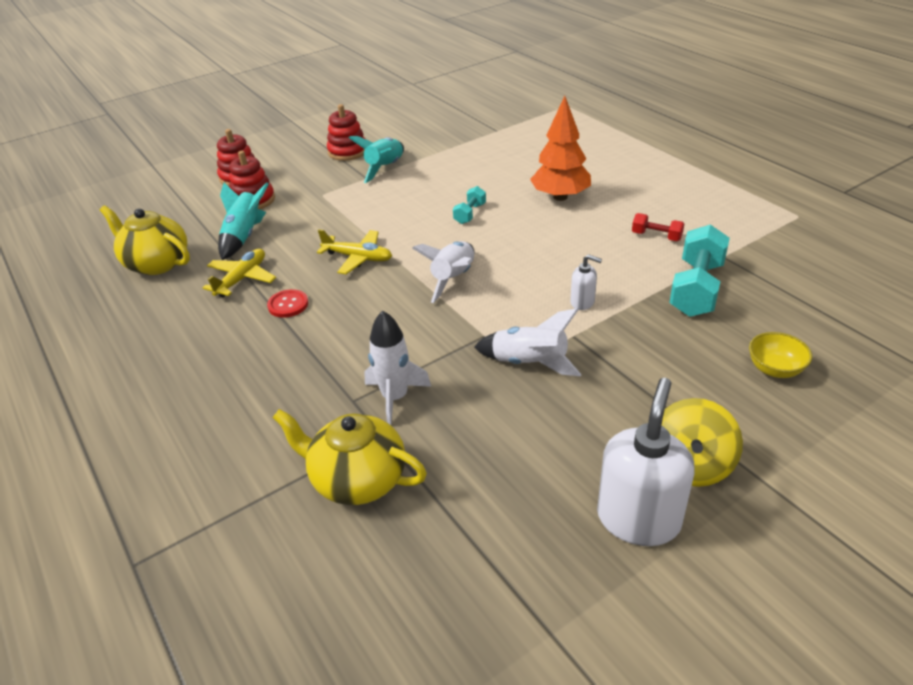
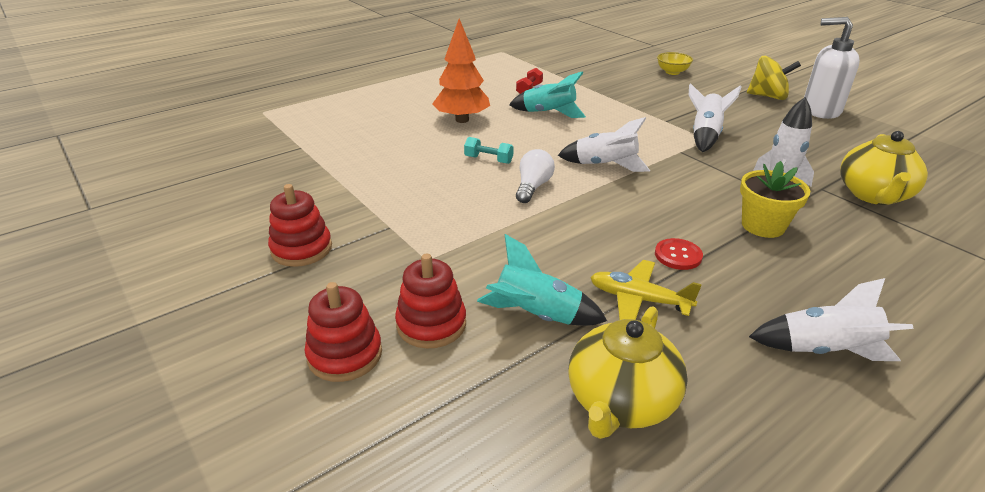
camera: 95 degrees left, 5 degrees down
yellow plane [317,229,392,274] -> none
turquoise rocket [349,136,404,183] -> turquoise rocket moved to [509,71,586,118]
white soap dispenser [570,254,602,310] -> none
turquoise dumbbell [669,224,730,317] -> none
none -> white light bulb [516,149,555,203]
none -> yellow flower pot [740,161,810,238]
none -> white rocket [749,278,914,361]

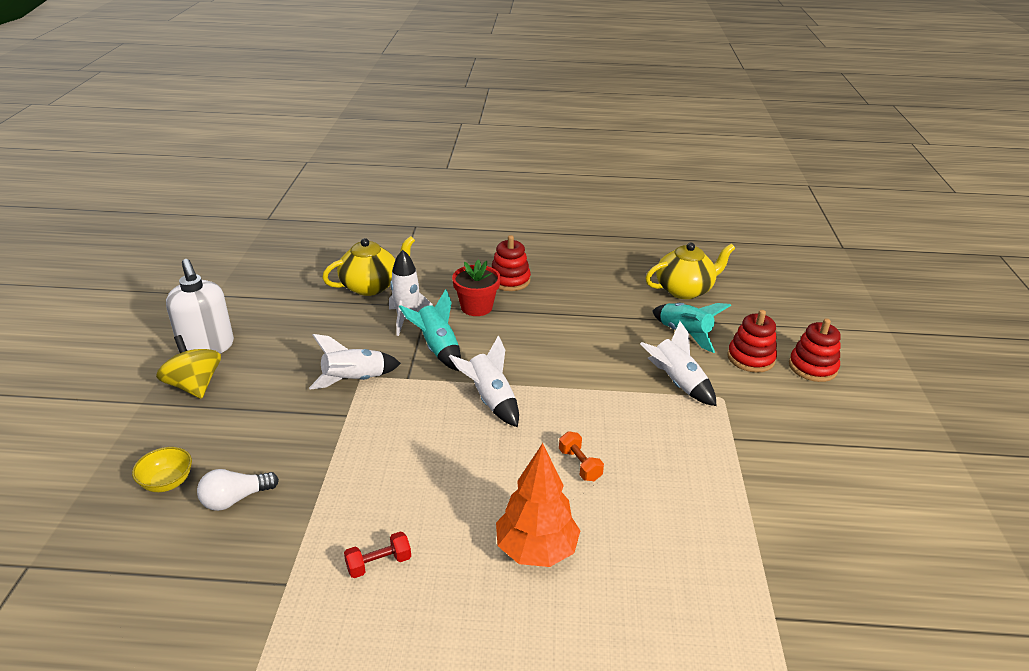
camera: 140 degrees left, 0 degrees up
red stacking toy [268,184,332,267] -> red stacking toy moved to [492,235,531,291]
turquoise dumbbell [464,137,514,164] -> orange dumbbell [559,431,604,481]
turquoise rocket [509,71,586,118] -> turquoise rocket moved to [399,289,461,371]
white light bulb [516,149,555,203] -> white light bulb moved to [197,469,279,511]
yellow plane [590,260,702,320] -> none
red button [655,238,703,270] -> none
yellow flower pot [740,161,810,238] -> red flower pot [452,259,501,316]
white rocket [749,278,914,361] -> white rocket moved to [640,321,717,406]

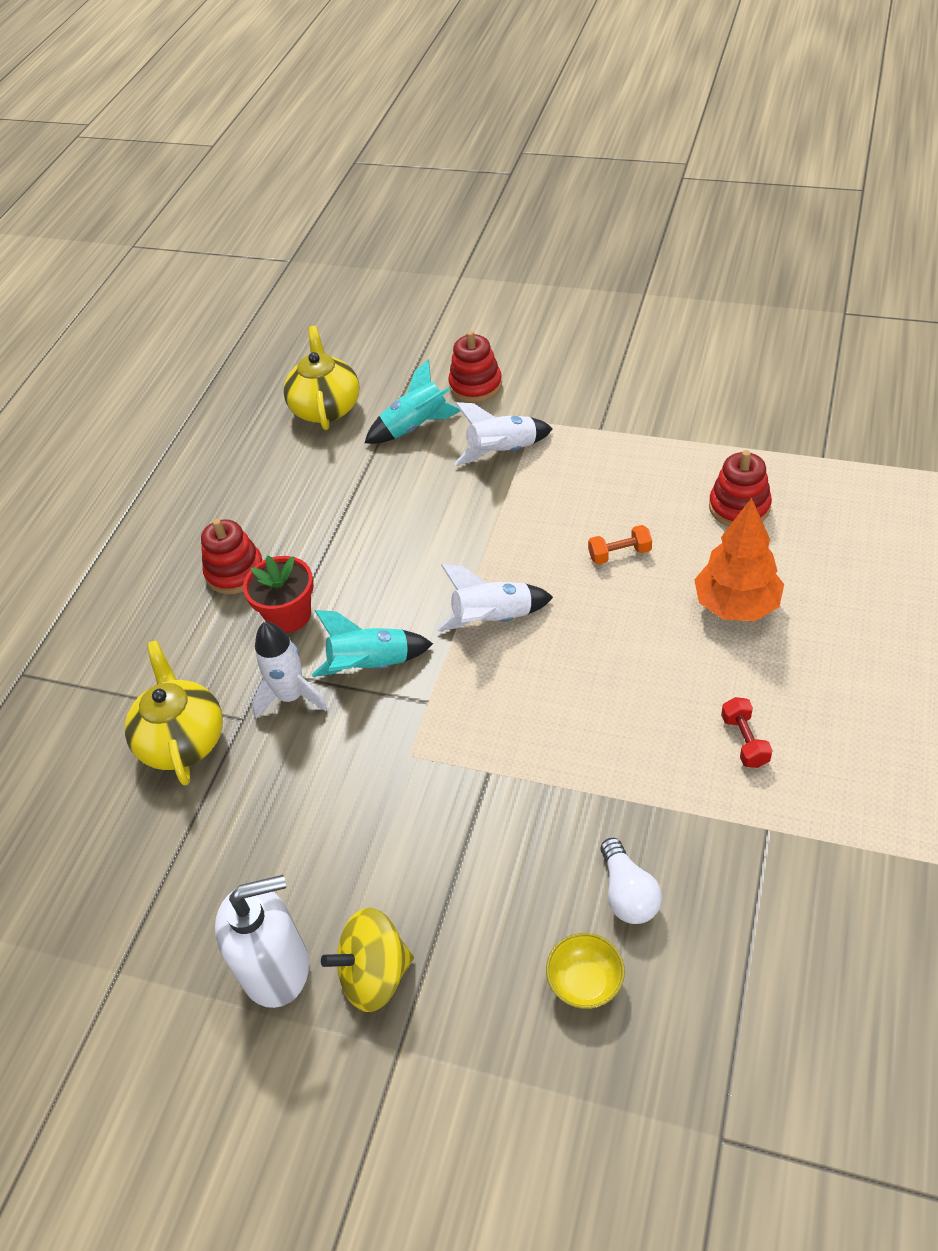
camera: 70 degrees left, 15 degrees up
white rocket [309,334,401,390] -> none
red stacking toy [789,318,841,382] -> red stacking toy moved to [709,450,772,526]

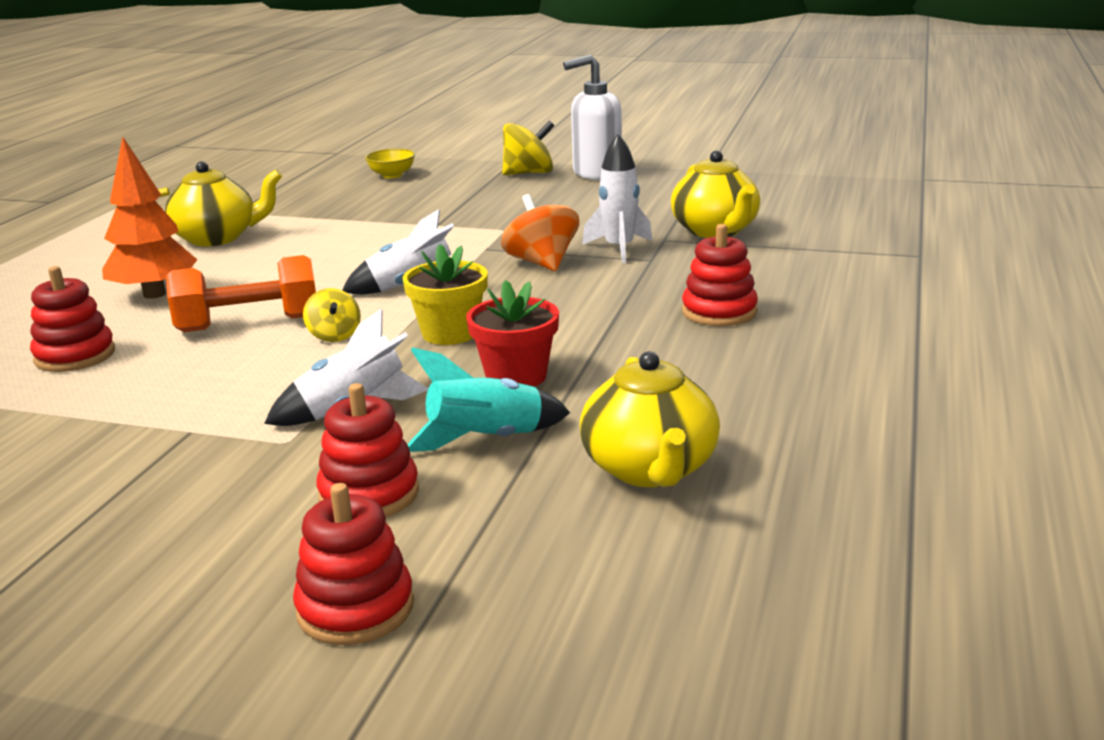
camera: 175 degrees right, 25 degrees down
red flower pot [243,556,314,633] -> red flower pot moved to [466,280,559,387]
turquoise rocket [312,610,433,677] -> orange spinning top [501,194,579,271]
orange dumbbell [588,525,652,564] -> orange dumbbell [166,255,316,332], size x1.96
white light bulb [601,838,662,924] -> none
red dumbbell [721,697,773,768] -> yellow teapot [158,161,282,246]
none -> red stacking toy [293,483,414,645]
none -> yellow spinning top [303,288,361,342]
none -> yellow flower pot [403,244,488,345]

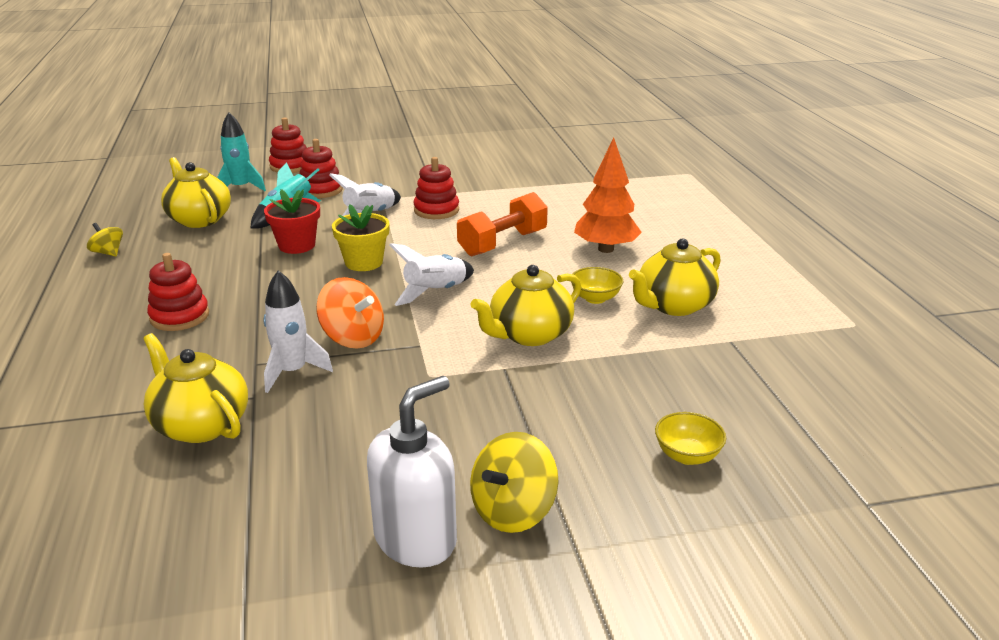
camera: 150 degrees right, 5 degrees up
red stacking toy [30,266,115,372] -> red stacking toy moved to [413,157,459,219]
yellow spinning top [303,288,361,342] -> yellow spinning top moved to [87,223,123,256]
none -> turquoise rocket [217,112,266,191]
none -> yellow teapot [470,265,581,346]
none -> yellow bowl [571,267,623,304]

